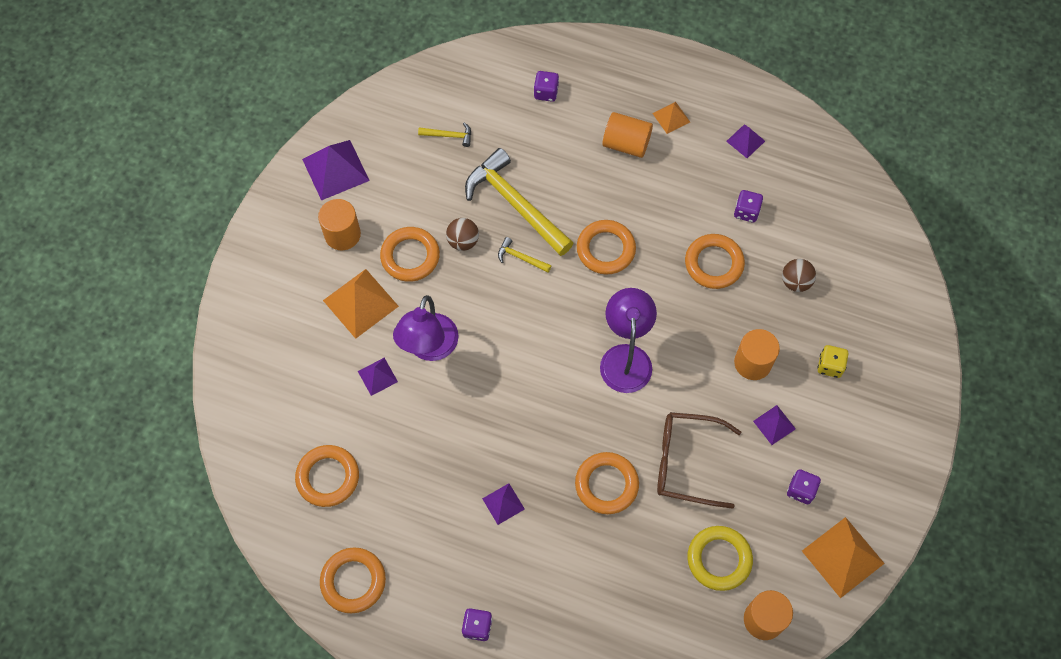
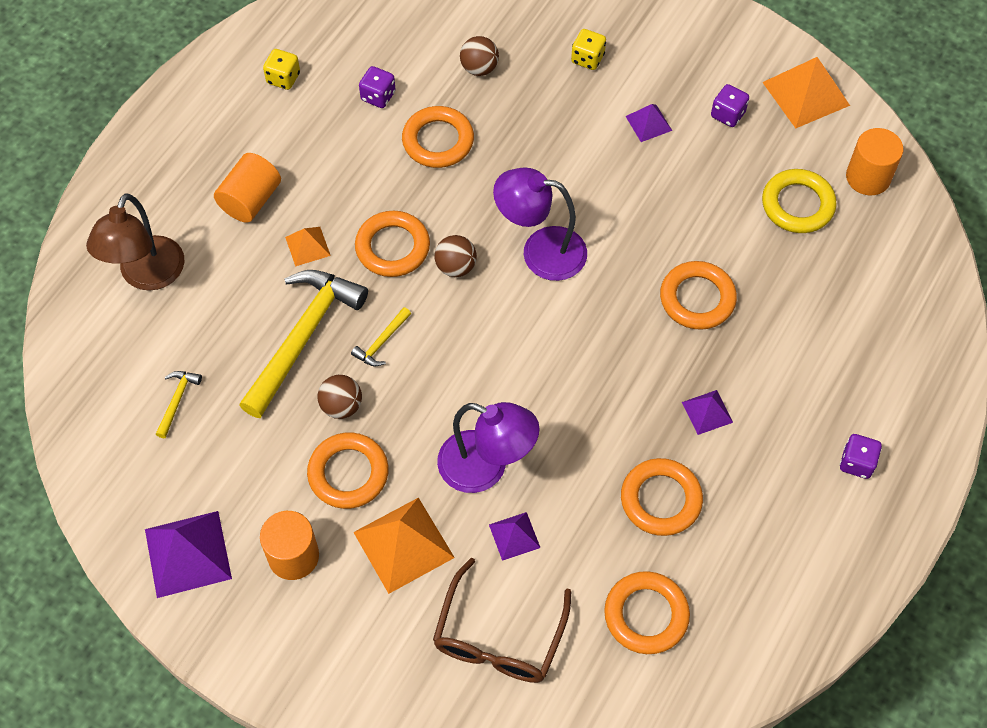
camera: 80 degrees left, 5 degrees down
orange ring [320,548,386,613] -> orange ring moved to [621,458,703,536]
yellow hammer [465,148,573,256] -> yellow hammer turned 150 degrees clockwise [239,270,368,418]
purple dice [534,71,559,102] -> brown lamp [86,193,185,291]
orange pyramid [652,102,690,134] -> orange pyramid moved to [285,227,331,266]
brown glasses [657,412,741,509] -> brown glasses moved to [433,558,571,683]
purple pyramid [726,124,765,158] -> yellow dice [263,49,300,90]
orange cylinder [734,329,780,380] -> none
none -> brown ball [434,235,477,277]

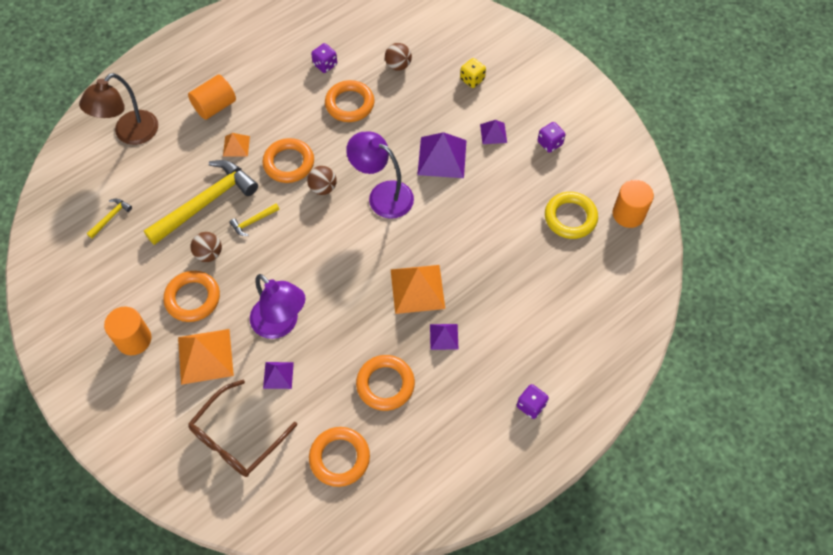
camera: 20 degrees right, 0 degrees up
purple pyramid [145,511,232,598] -> purple pyramid moved to [417,132,467,178]
yellow dice [263,49,300,90] -> none
orange ring [660,261,737,330] -> none
orange pyramid [762,57,850,128] -> orange pyramid moved to [390,265,445,314]

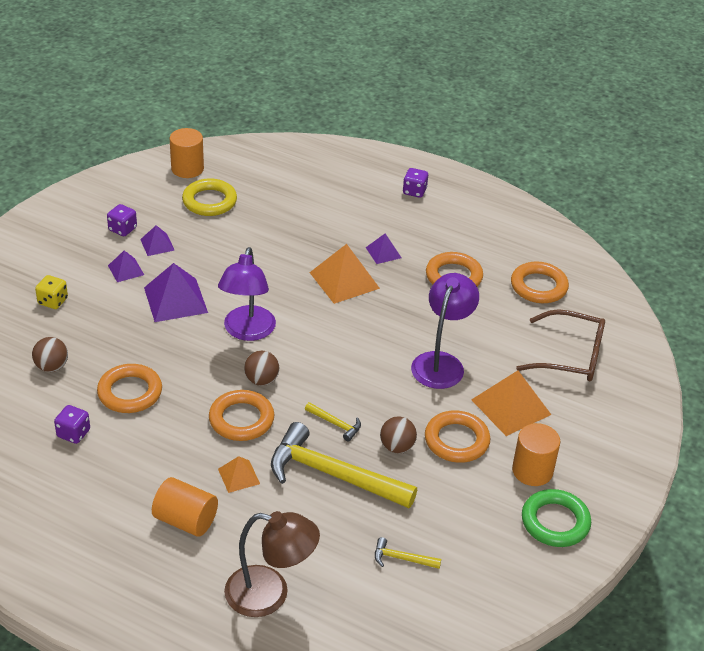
camera: 115 degrees left, 20 degrees down
purple pyramid [263,362,294,389] -> purple pyramid moved to [140,225,174,256]
none -> green ring [522,489,591,547]

